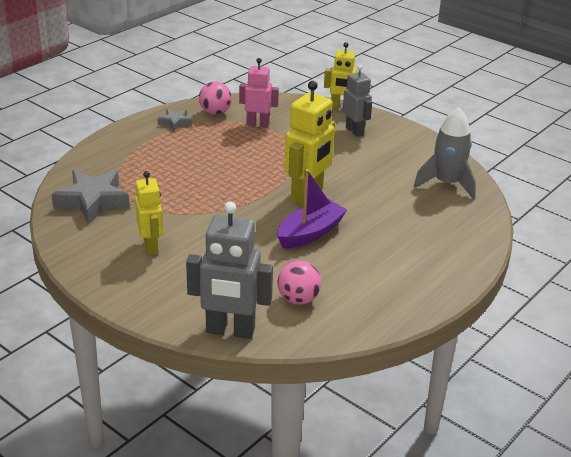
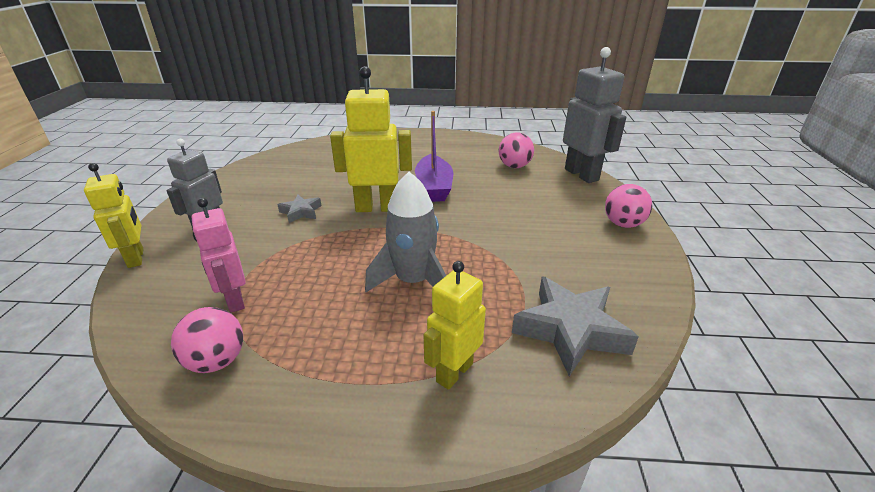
camera: 125 degrees left, 0 degrees up
yellow robot [135,171,163,255] -> yellow robot moved to [424,261,486,390]
grey star [157,109,192,132] -> grey star moved to [277,195,322,223]
purple boat [277,169,347,248] -> purple boat turned 105 degrees counterclockwise [415,111,453,202]
grey rocket [414,107,476,199] -> grey rocket moved to [365,172,446,292]
none -> pink ball [605,184,652,228]

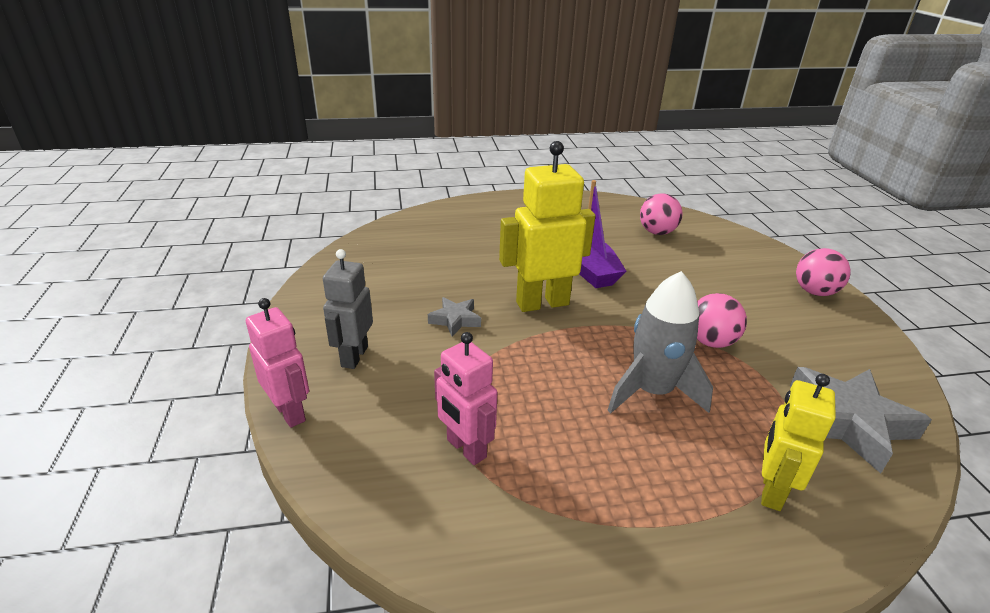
camera: 15 degrees left, 0 degrees up
yellow robot [84,163,143,268] -> pink robot [246,298,309,428]
pink ball [171,307,243,373] -> pink ball moved to [697,293,747,348]
grey robot [563,47,626,183] -> none

